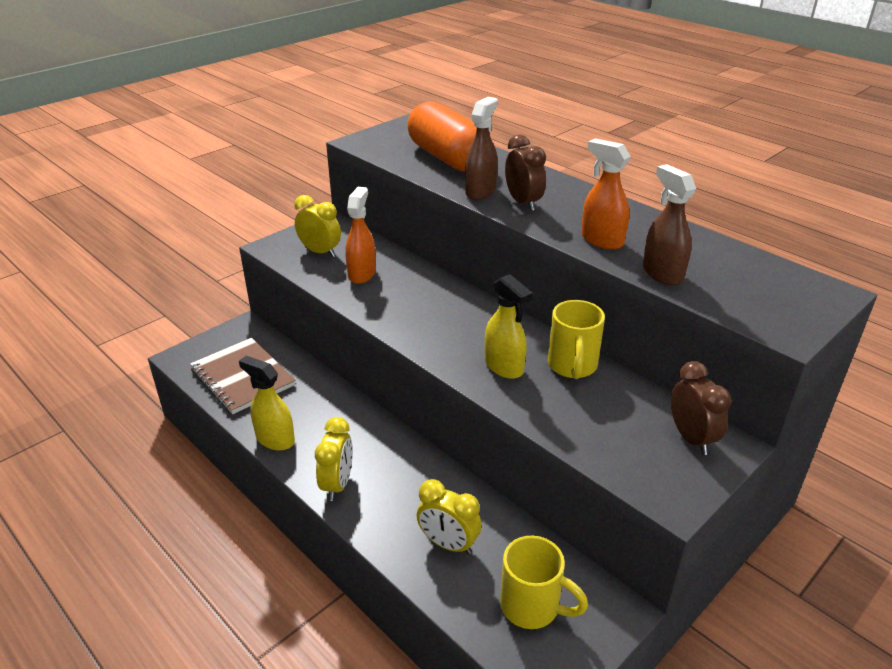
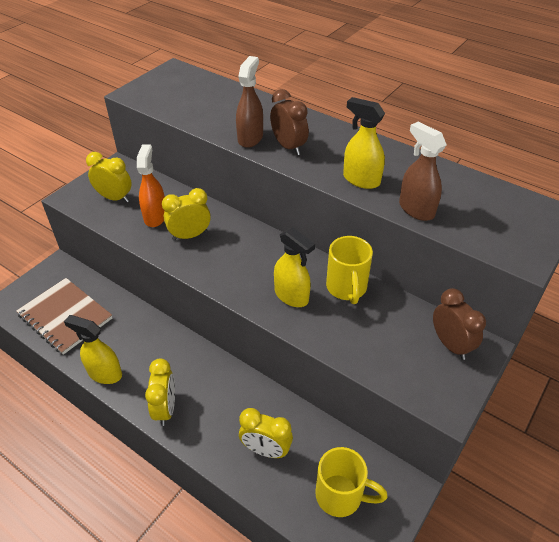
camera: 10 degrees left, 10 degrees up
orange capsule [407,102,477,172] -> none
orange spray bottle [581,139,631,249] -> yellow spray bottle [343,97,385,189]
none -> yellow clock [162,188,211,241]

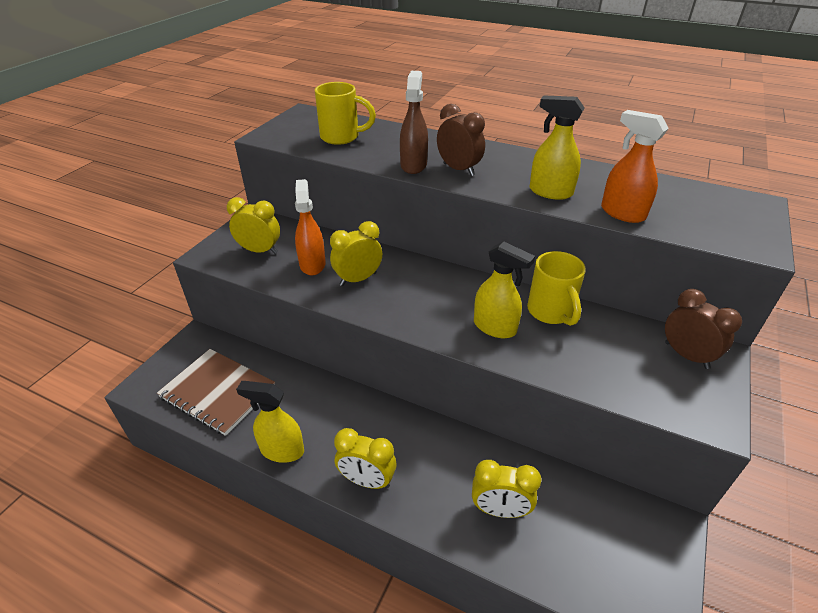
camera: 10 degrees left, 5 degrees down
yellow clock [145,358,175,426] -> yellow clock turned 120 degrees clockwise [334,428,396,489]
yellow mug [315,447,388,517] -> yellow mug moved to [315,82,376,145]
brown spray bottle [399,122,447,221] -> orange spray bottle [601,110,669,223]

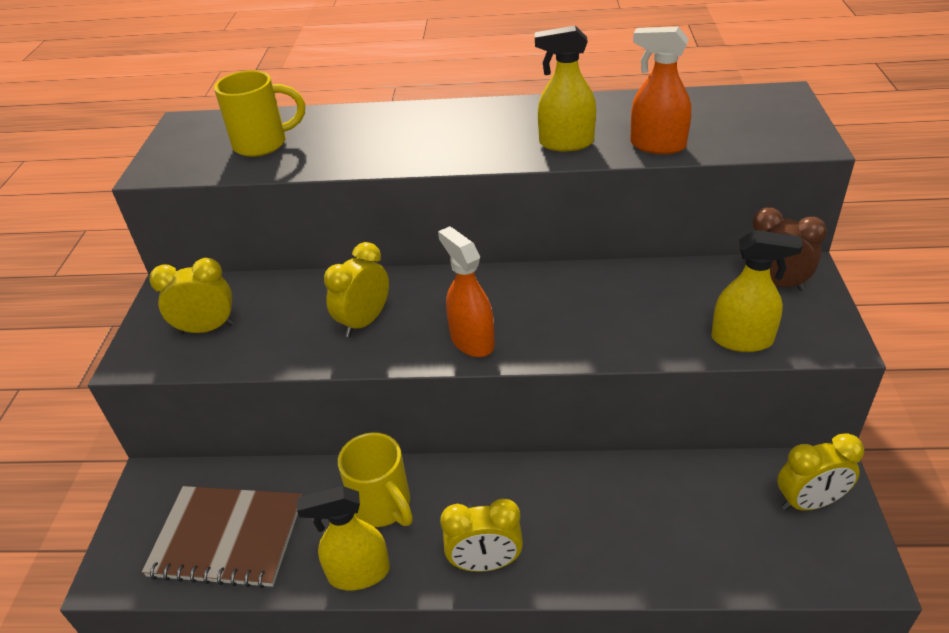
camera: 20 degrees left, 0 degrees up
orange spray bottle [295,179,326,275] -> orange spray bottle moved to [438,226,495,357]
brown spray bottle [400,71,428,174] -> none
brown clock [437,104,485,176] -> none
yellow clock [472,460,541,518] -> yellow clock moved to [777,433,864,511]
yellow spray bottle [474,241,535,338] -> yellow spray bottle moved to [711,230,803,352]
yellow mug [527,251,586,326] -> yellow mug moved to [338,432,413,527]

